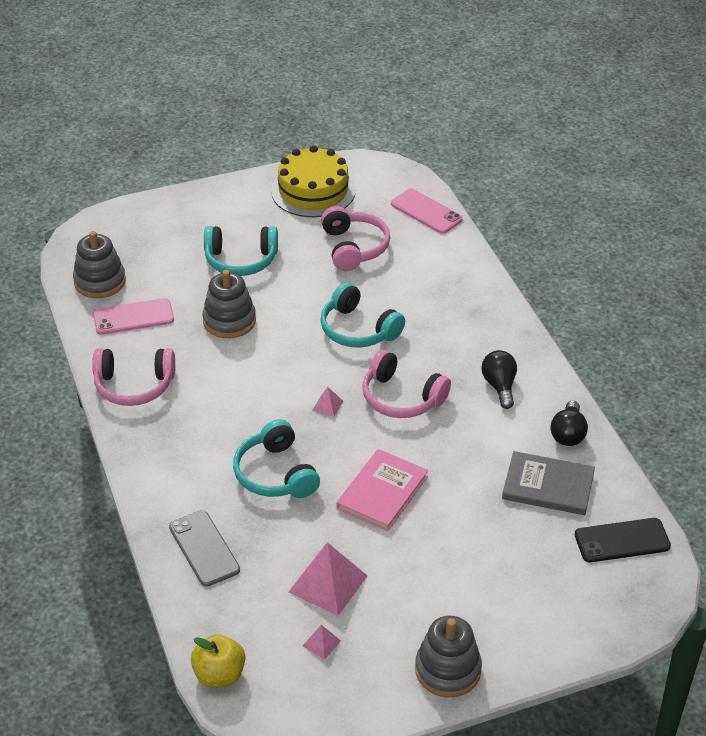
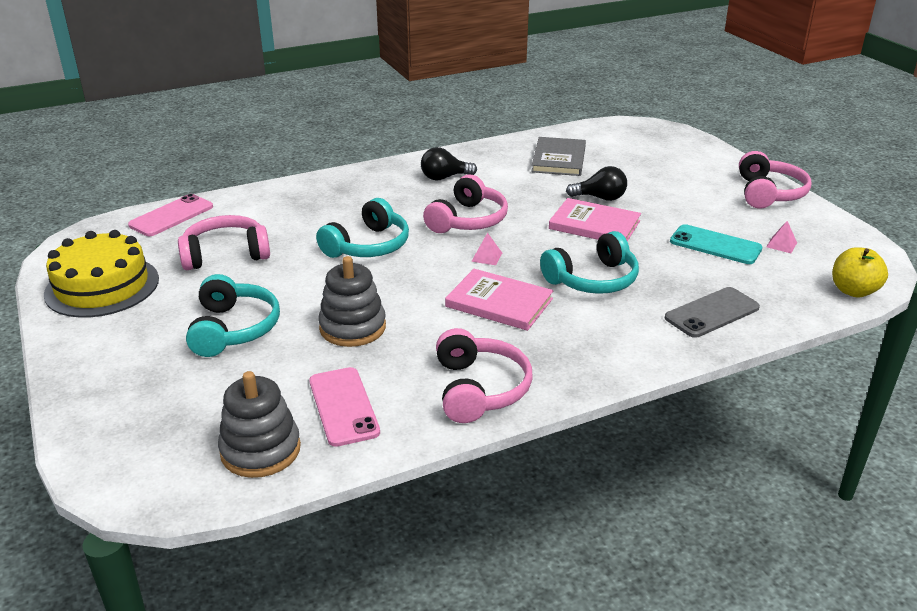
camera: 95 degrees left, 10 degrees down
pink pyramid [289,542,368,616] -> turquoise phone [670,224,763,264]
grey stacking toy [415,616,482,697] -> pink headphones [739,151,811,209]
black light bulb [551,401,588,446] -> black light bulb moved to [566,166,627,201]
black phone [575,518,671,562] -> none
none -> pink book [445,269,554,331]

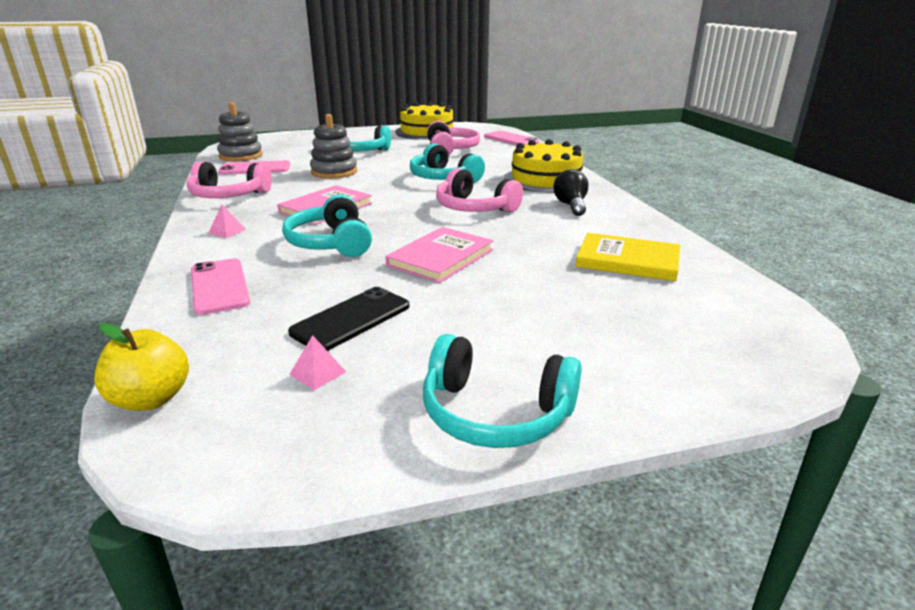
camera: 100 degrees right, 5 degrees down
pink pyramid [471,232,502,265] -> pink pyramid moved to [208,205,246,238]
grey book [531,137,586,176] -> yellow book [576,233,680,281]
black light bulb [566,166,627,201] -> none
grey phone [665,287,760,338] -> pink phone [191,258,250,315]
turquoise phone [670,224,763,264] -> black phone [288,287,409,351]
pink headphones [739,151,811,209] -> turquoise headphones [423,334,582,448]
none -> yellow cake [504,139,589,193]

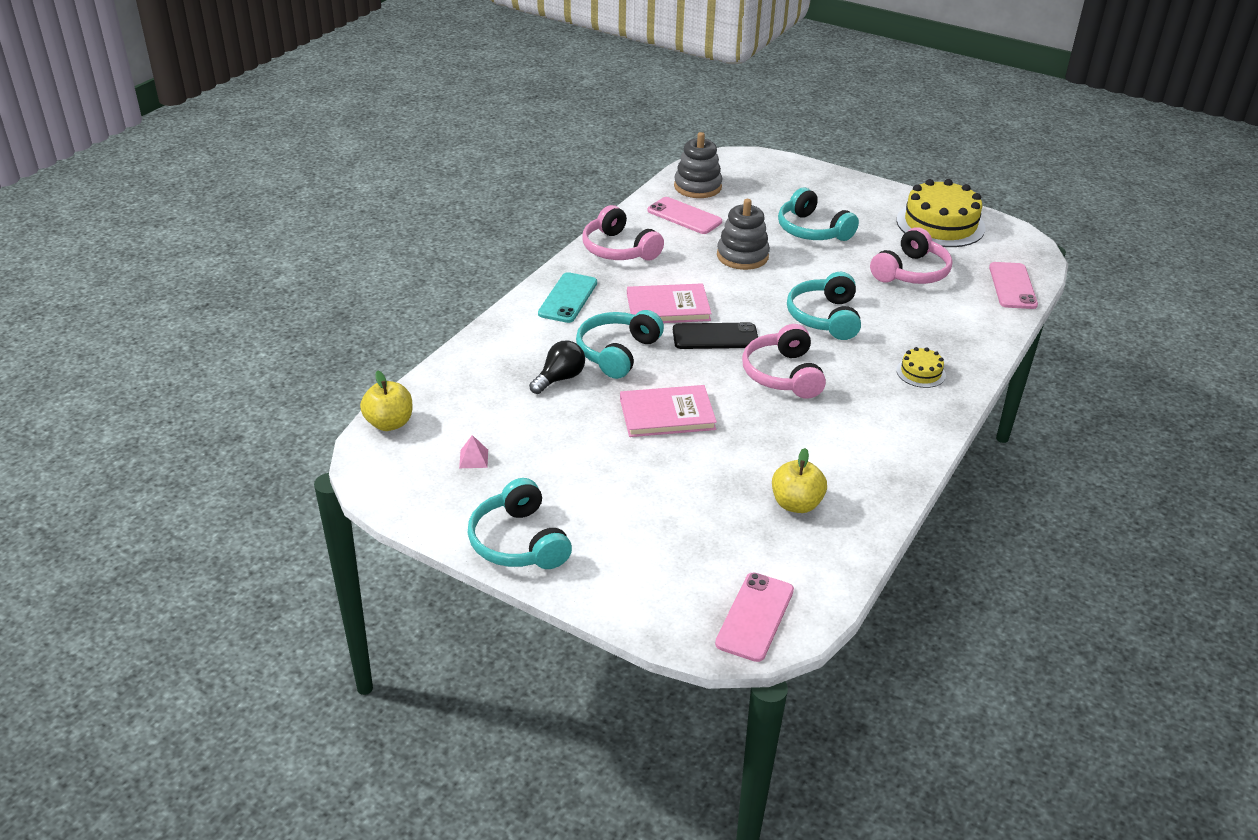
camera: 45 degrees right, 10 degrees up
pink phone [191,258,250,315] -> pink phone moved to [715,572,794,662]
pink pyramid [208,205,246,238] -> turquoise phone [538,272,597,323]
black phone [288,287,409,351] -> black phone moved to [673,322,758,349]
yellow cake [504,139,589,193] -> yellow cake [896,347,946,388], size x0.47
black light bulb [553,169,588,216] -> black light bulb moved to [529,340,585,394]
yellow book [576,233,680,281] -> yellow apple [772,448,827,513]

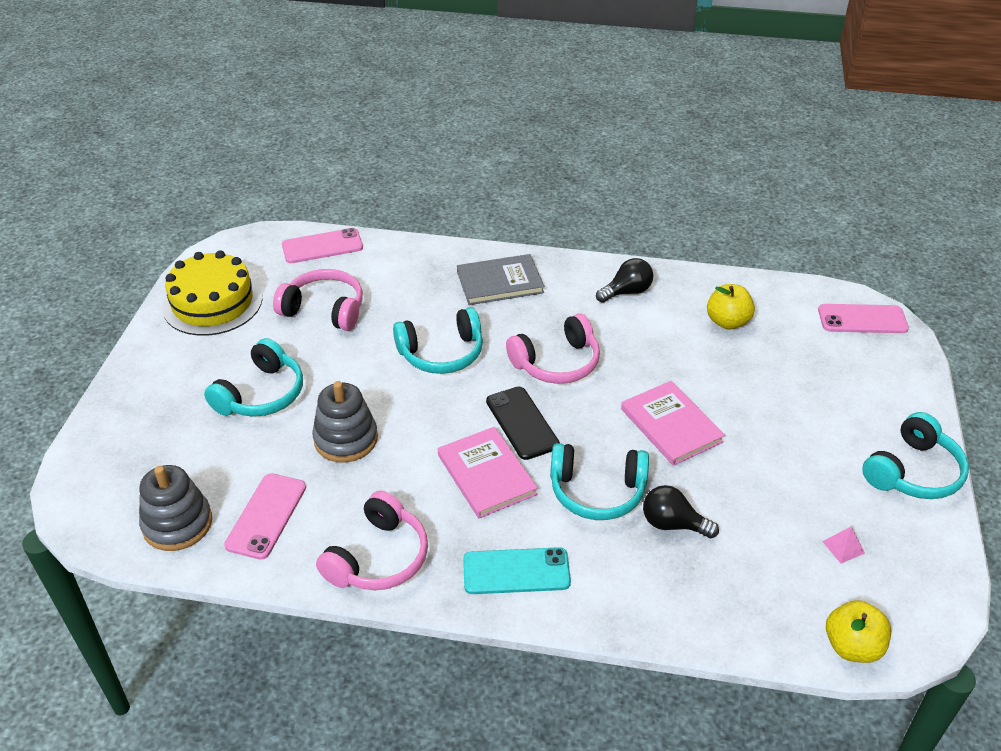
camera: 110 degrees left, 5 degrees up
yellow cake [896,347,946,388] -> grey book [457,254,544,305]
none -> black light bulb [596,258,653,303]

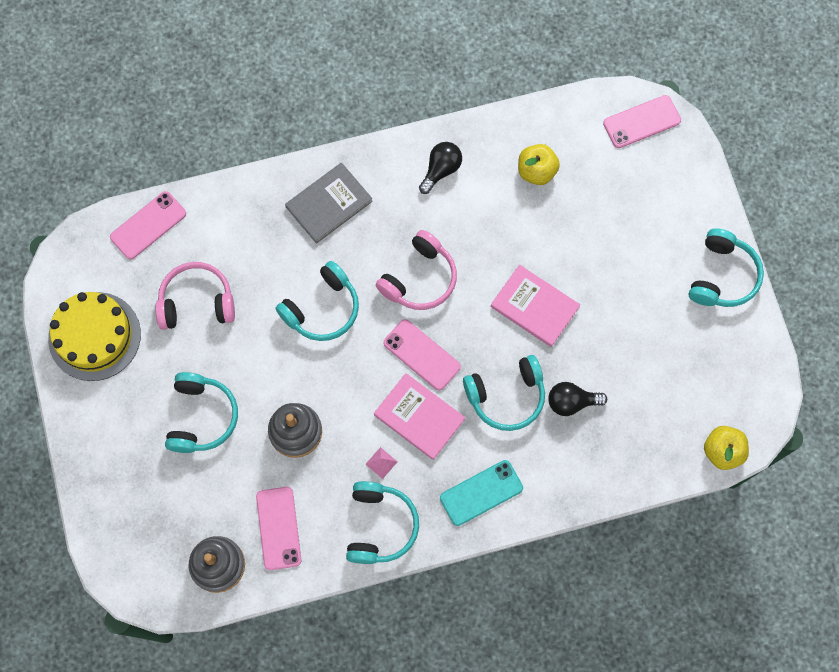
camera: 25 degrees left, 30 degrees up
pink headphones [316,491,428,590] -> turquoise headphones [346,481,419,564]
black phone [486,387,560,460] -> pink phone [383,319,461,391]
pink pyramid [822,527,865,563] -> pink pyramid moved to [365,447,397,479]

